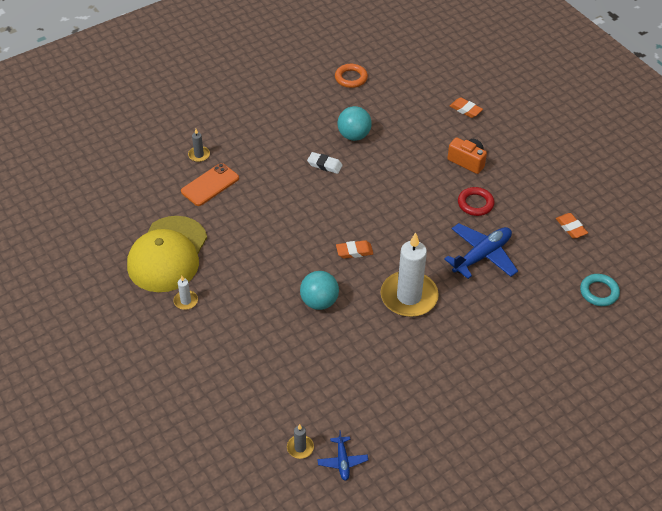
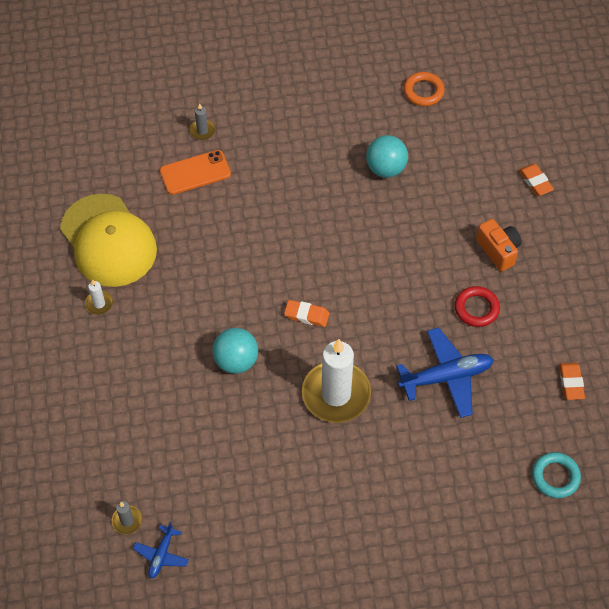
camera: 25 degrees right, 10 degrees up
yellow cap [127,216,207,292] -> yellow cap turned 75 degrees counterclockwise [60,194,157,287]
white eraser [307,152,343,174] -> none

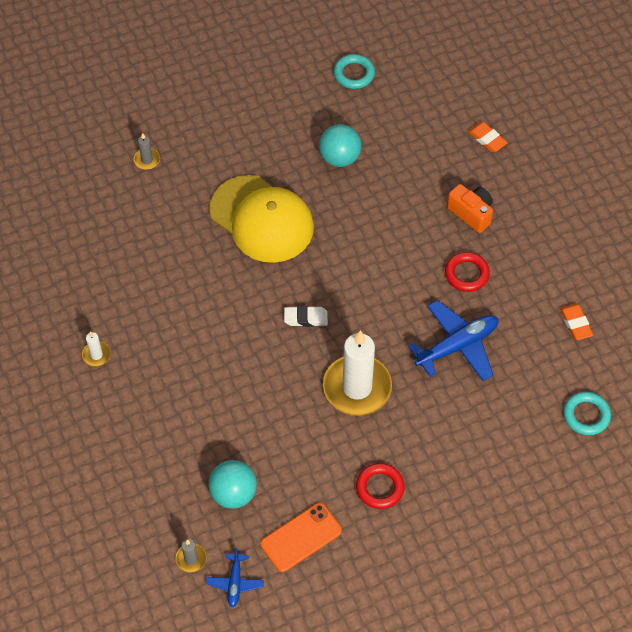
camera: 15 degrees left, 0 degrees up
yellow cap [60,194,157,287] -> yellow cap moved to [210,175,314,263]
orange phone [160,150,231,195] -> orange phone moved to [260,503,342,572]
turquoise ball [212,328,258,374] -> turquoise ball moved to [209,460,257,509]
orange eraser [284,300,329,327] -> white eraser [284,306,328,327]
orange ring [404,72,445,106] -> turquoise ring [334,54,375,89]
none -> red ring [356,463,405,509]

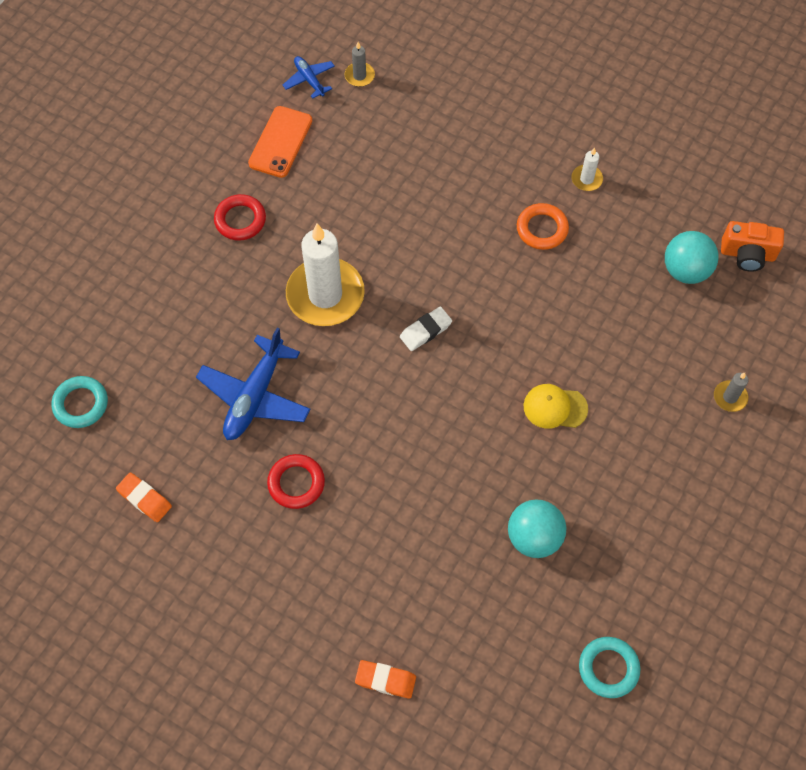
camera: 145 degrees right, 5 degrees up
turquoise ball [209,460,257,509] -> turquoise ball moved to [665,231,719,284]
yellow cap [210,175,314,263] -> yellow cap [523,384,588,429], size x0.45
orange camera [447,184,493,233] -> orange camera moved to [721,221,784,272]
none -> orange ring [517,203,569,250]

